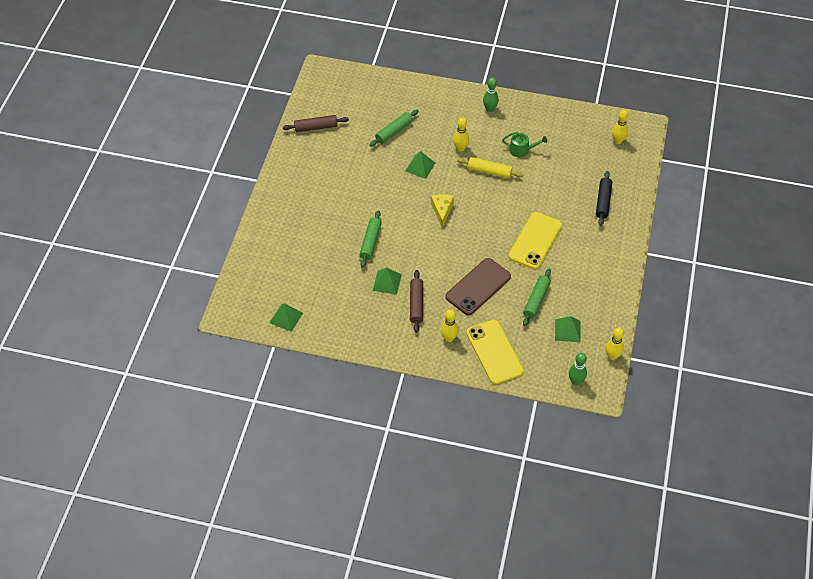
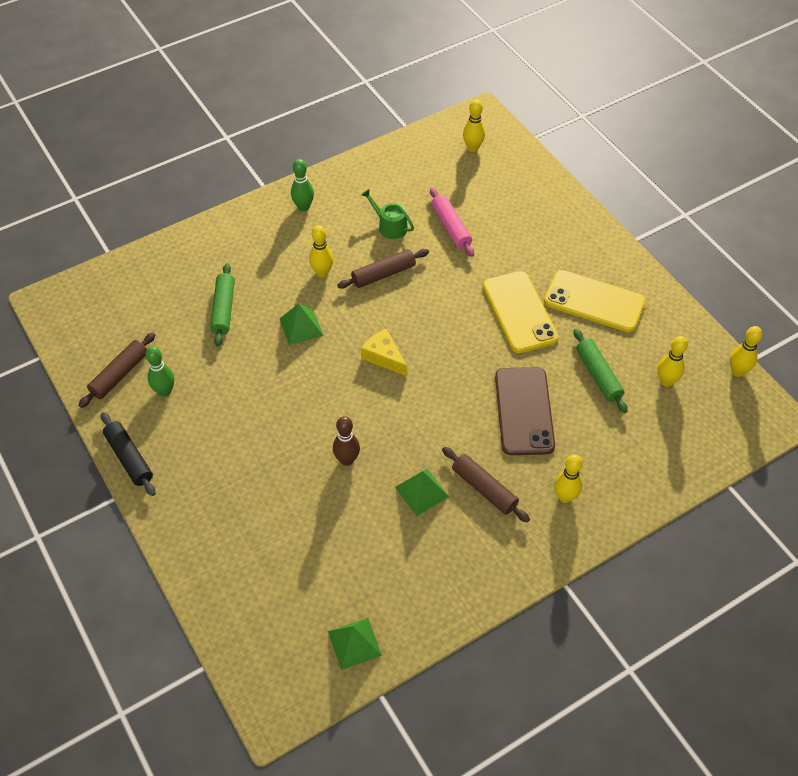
camera: 45 degrees left, 0 degrees up
green rolling pin [359,211,382,268] -> brown bowling pin [333,416,360,466]
yellow rolling pin [457,157,524,178] -> brown rolling pin [337,249,429,289]
yellow phone [466,320,524,384] -> yellow phone moved to [544,270,646,332]
green watering can [502,132,547,157] -> green watering can turned 105 degrees counterclockwise [362,189,414,239]
green pyramid [555,316,581,342] -> yellow bowling pin [658,336,688,387]
green bowling pin [569,353,587,385] -> green bowling pin moved to [145,346,174,397]
black rolling pin [596,171,612,226] -> black rolling pin moved to [101,412,155,496]
none -> pink rolling pin [430,188,474,257]

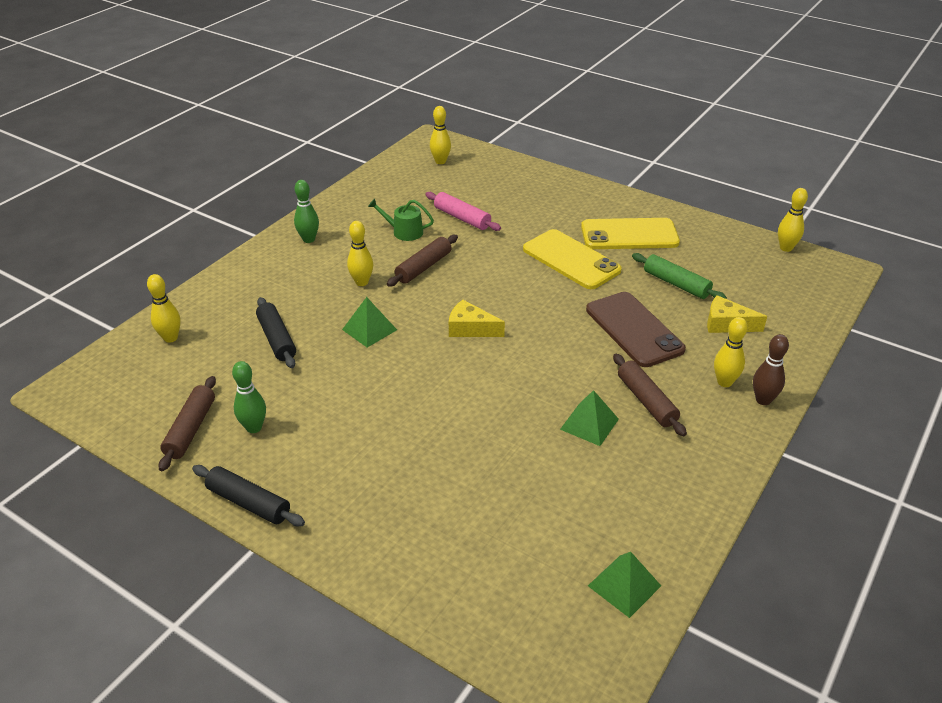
camera: 25 degrees left, 15 degrees down
green rolling pin [210,263,235,347] -> black rolling pin [256,297,296,368]
brown bowling pin [333,416,360,466] -> brown bowling pin moved to [753,334,789,405]
brown rolling pin [442,447,530,522] -> brown rolling pin turned 45 degrees clockwise [613,354,687,436]
yellow bowling pin [658,336,688,387] -> yellow bowling pin moved to [147,274,181,343]
none -> yellow cheese [707,295,767,333]

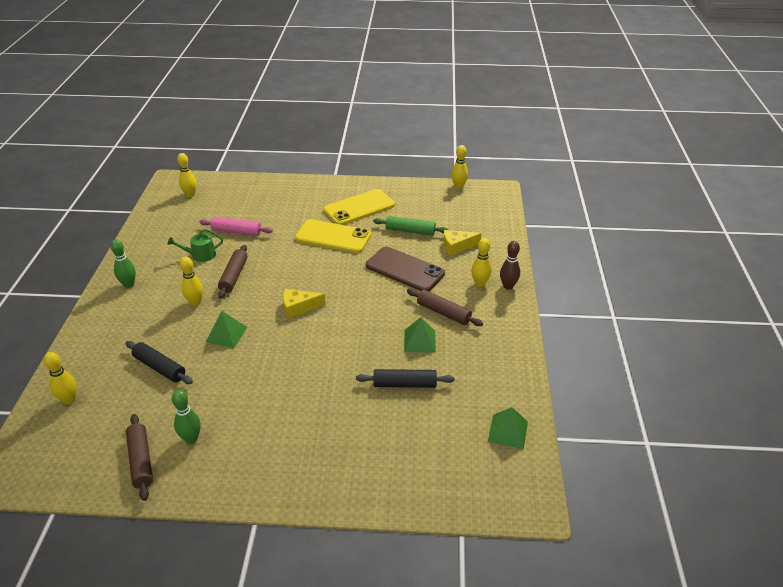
camera: 30 degrees left, 0 degrees up
black rolling pin [192,465,305,526] -> black rolling pin moved to [356,369,454,388]

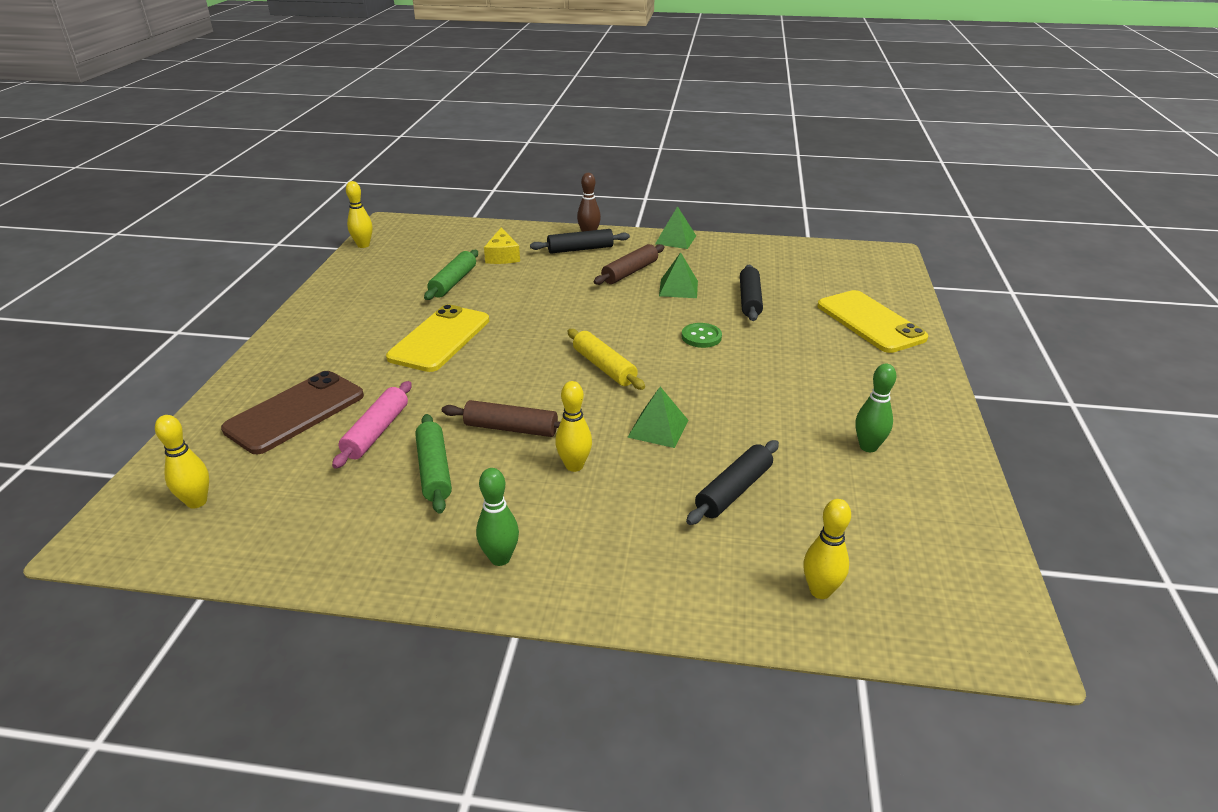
camera: 85 degrees left, 5 degrees down
brown rolling pin [126,414,153,501] -> none
green watering can [167,229,223,262] -> green rolling pin [415,414,452,514]
yellow cheese [283,289,326,318] -> yellow rolling pin [567,329,645,390]
yellow phone [323,189,395,225] -> yellow phone moved to [817,290,928,353]
brown phone [366,247,445,291] -> brown phone moved to [221,371,364,454]
yellow bowling pin [471,238,492,287] -> black rolling pin [530,229,630,254]
green pyramid [488,407,528,449] -> green pyramid moved to [655,206,696,249]
none -> green button [682,323,722,348]

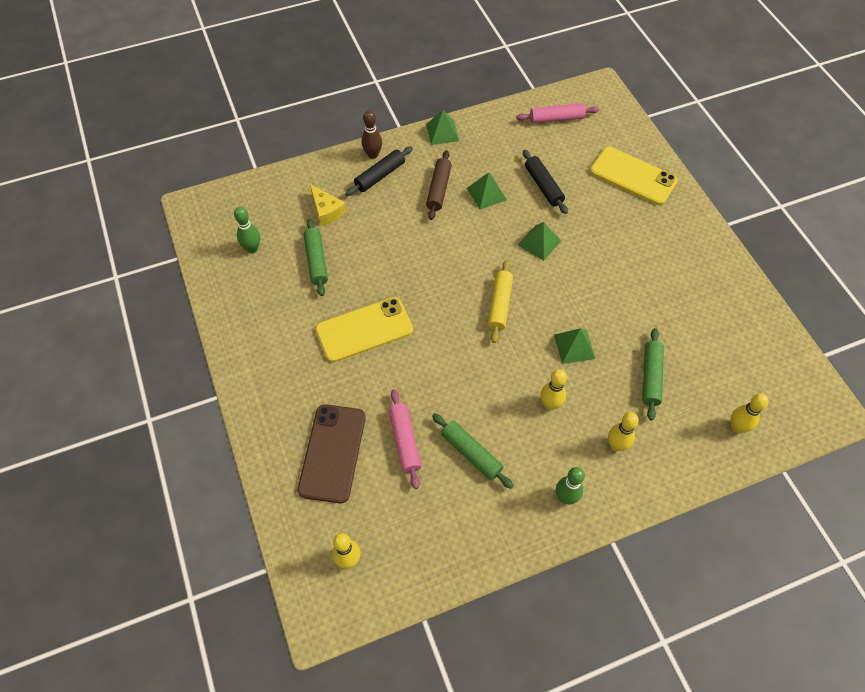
camera: 30 degrees left, 25 degrees up
yellow bowling pin [346,181,372,248] -> yellow bowling pin moved to [608,412,639,451]
yellow phone [386,304,489,372] -> yellow phone turned 75 degrees clockwise [315,297,413,362]
brown rolling pin [442,400,561,437] -> none
yellow rolling pin [567,329,645,390] -> yellow rolling pin turned 75 degrees clockwise [488,260,513,343]
green button [682,323,722,348] -> green pyramid [518,222,561,261]
black rolling pin [686,440,779,525] -> green rolling pin [642,328,664,421]
green bowling pin [855,364,896,452] -> green bowling pin moved to [234,207,260,253]
none -> pink rolling pin [516,103,599,124]

